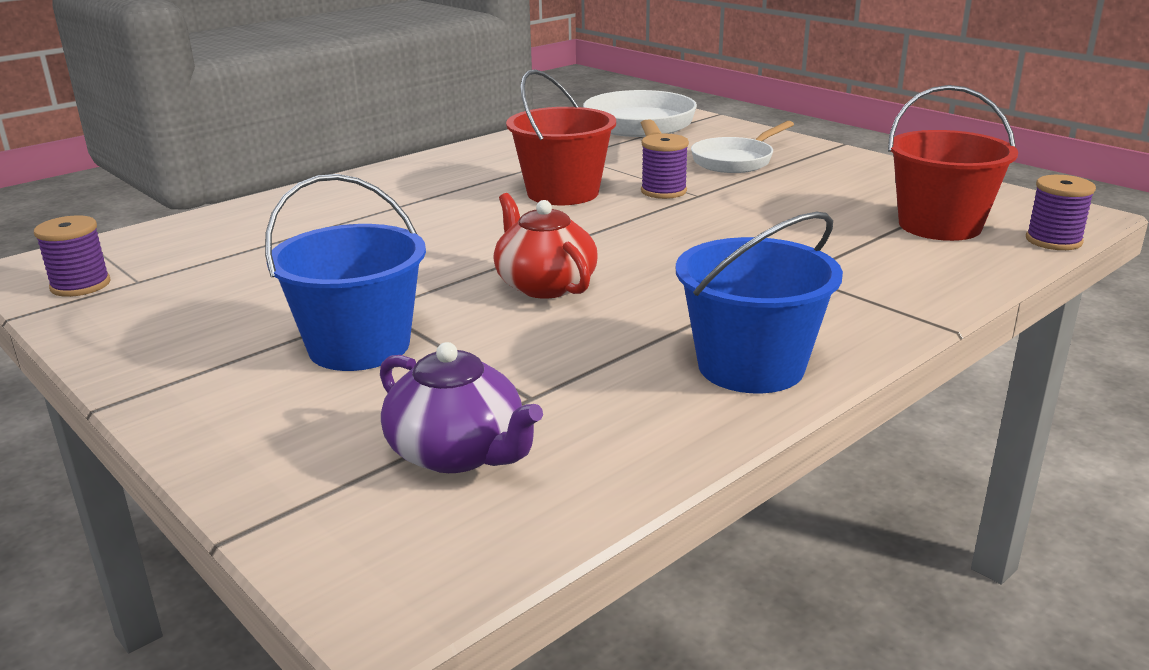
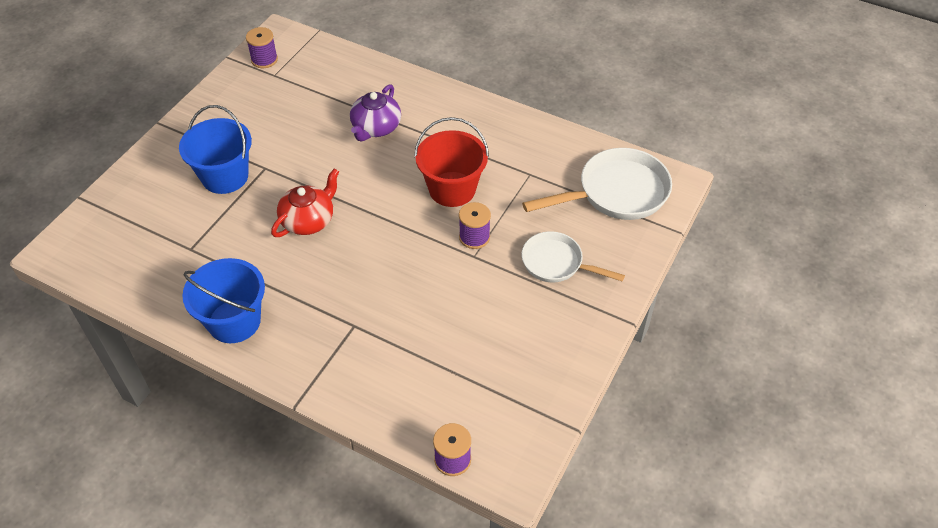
camera: 70 degrees right, 25 degrees up
purple teapot [380,342,543,473] -> purple teapot moved to [350,84,401,141]
red bucket [888,85,1018,241] -> none

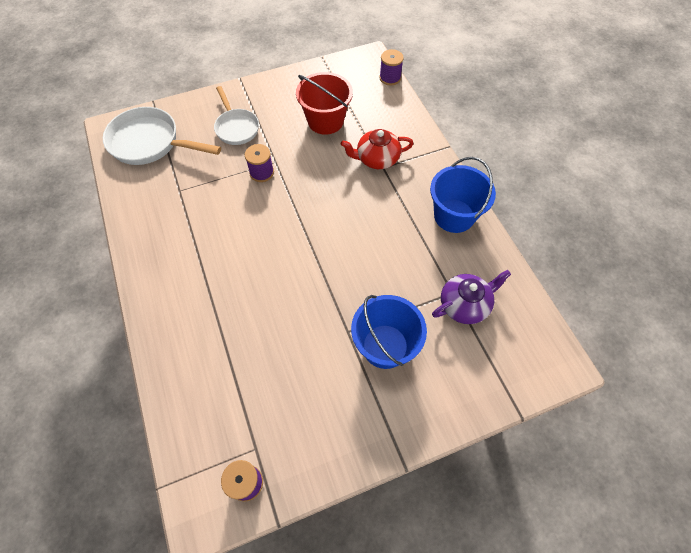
camera: 140 degrees left, 10 degrees up
red teapot [271,169,339,237] -> red teapot moved to [341,129,414,169]
purple teapot [350,84,401,141] -> purple teapot moved to [432,270,511,324]
red bucket [414,117,489,207] -> red bucket moved to [296,72,353,135]

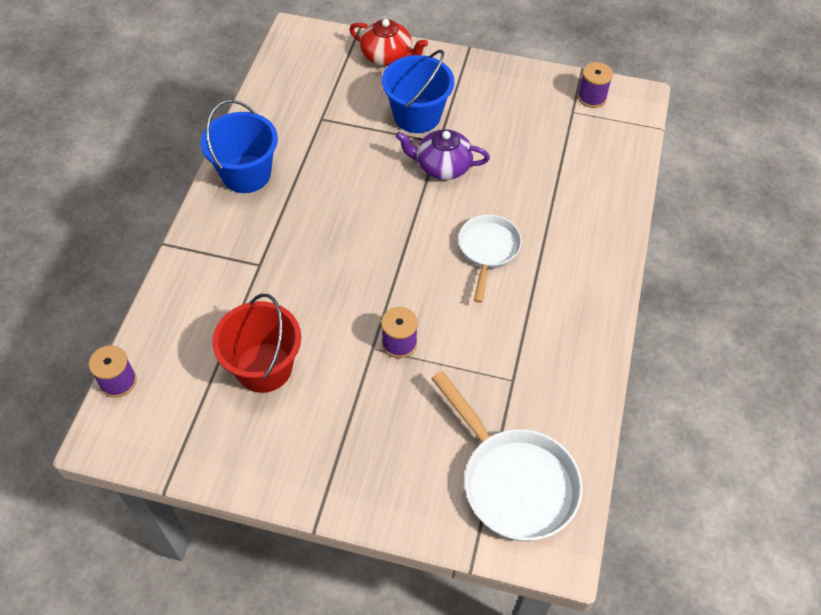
camera: 145 degrees left, 5 degrees down
white pan [214,86,259,145] -> white pan moved to [458,214,522,303]
red teapot [341,129,414,169] -> red teapot moved to [349,19,428,66]
purple teapot [432,270,511,324] -> purple teapot moved to [396,129,490,180]

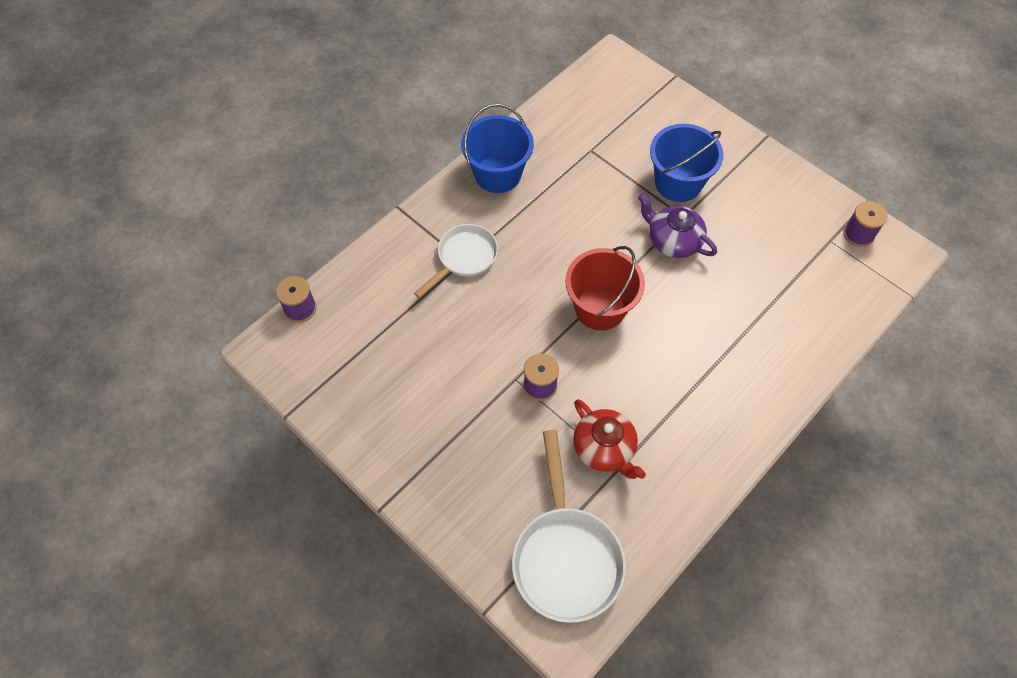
camera: 30 degrees right, 5 degrees up
red bucket [212,294,301,393] -> red bucket moved to [565,246,645,331]
red teapot [349,19,428,66] -> red teapot moved to [573,399,646,479]
white pan [458,214,522,303] -> white pan moved to [414,224,498,298]

